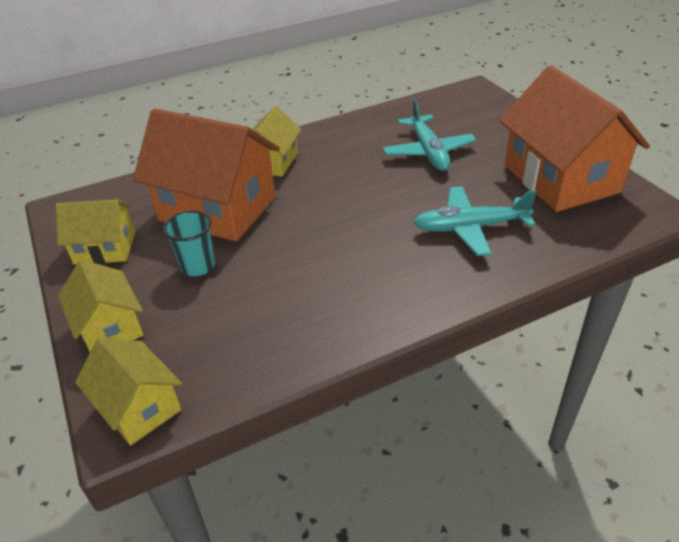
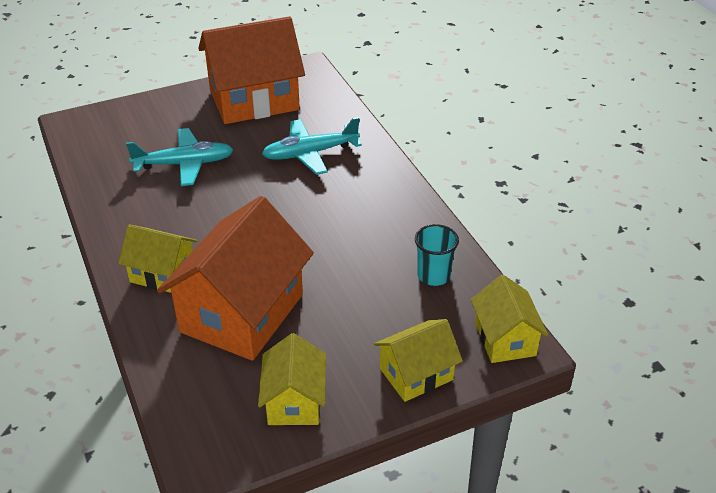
camera: 90 degrees left, 0 degrees up
yellow house [75,337,182,445] -> yellow house turned 60 degrees counterclockwise [471,275,549,363]
turquoise cup [163,210,215,276] -> turquoise cup moved to [415,224,459,286]
turquoise plane [414,186,537,256] -> turquoise plane turned 75 degrees clockwise [262,117,362,175]

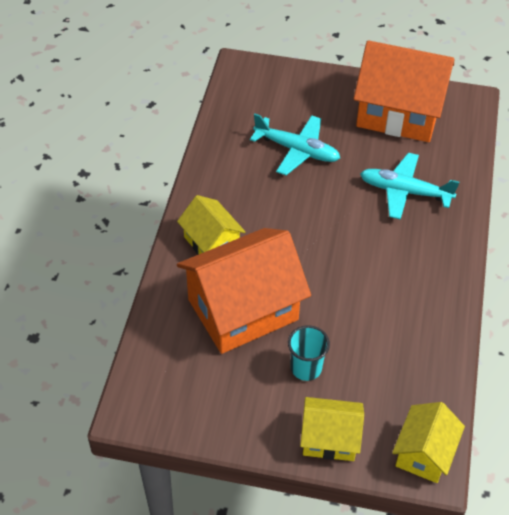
camera: 35 degrees right, 10 degrees up
yellow house [258,333,326,425] -> none
turquoise cup [415,224,459,286] -> turquoise cup moved to [288,325,330,381]

